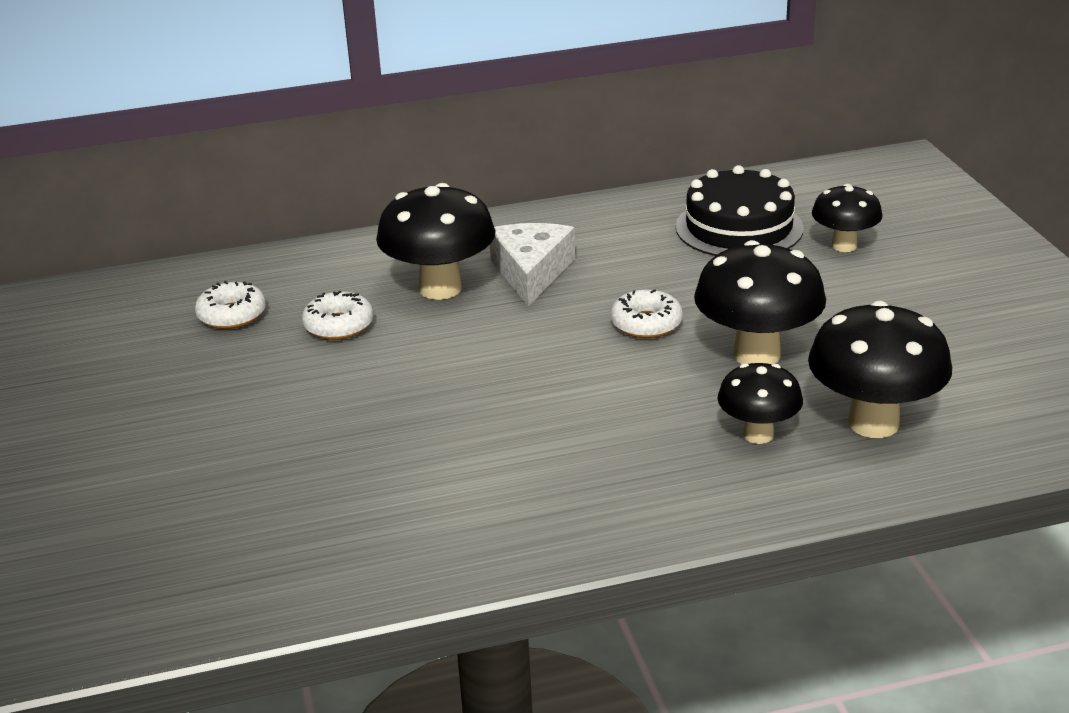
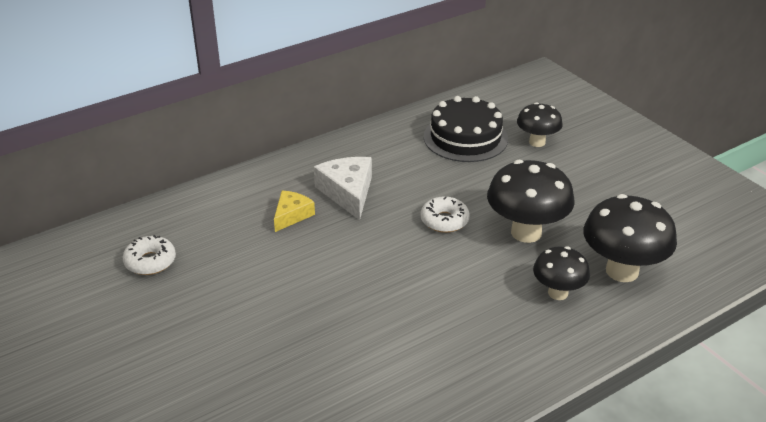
camera: 20 degrees left, 5 degrees up
white donut [302,291,374,340] -> none
black mushroom [376,183,496,300] -> yellow cheese [274,190,315,232]

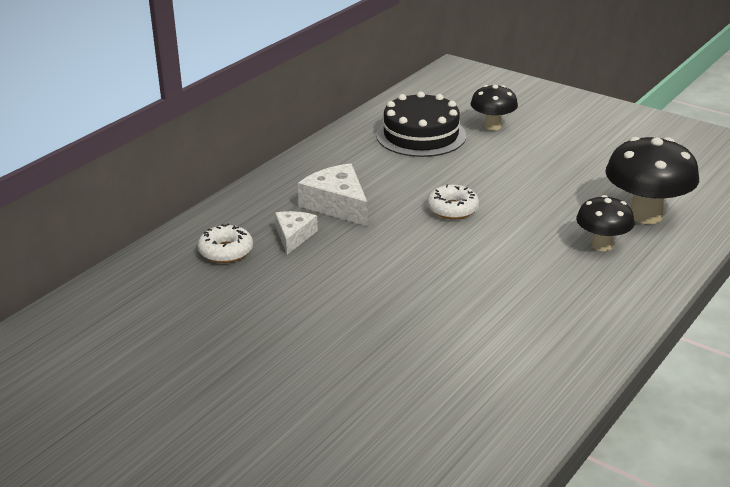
camera: 20 degrees left, 5 degrees down
white donut [123,235,176,275] -> white donut moved to [198,224,253,263]
yellow cheese [274,190,315,232] -> white cheese [275,211,318,255]
black mushroom [487,160,575,243] -> none

